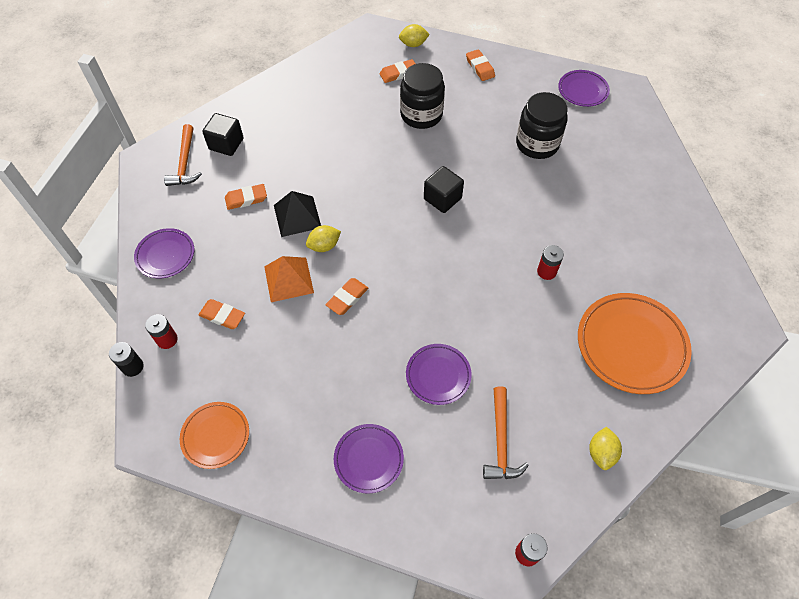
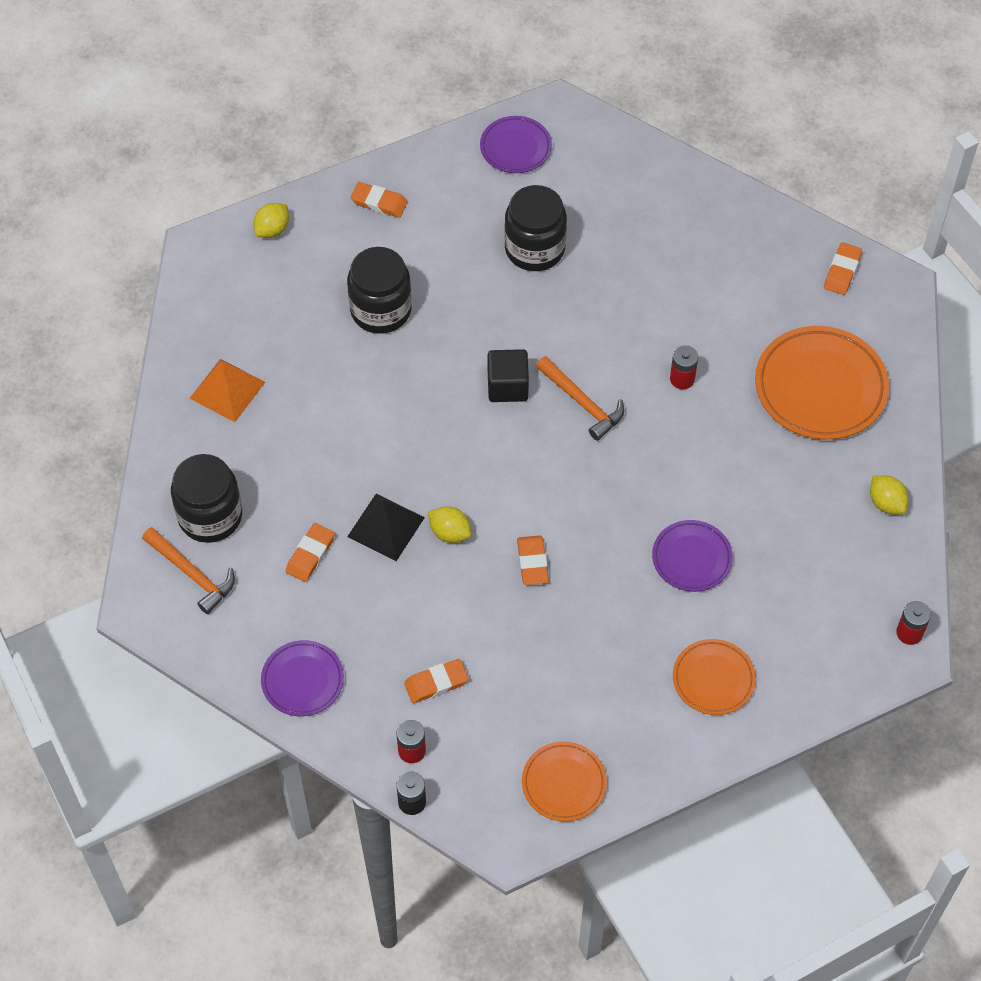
camera: 45 degrees left, 0 degrees up
black cube [202,113,244,156] -> black jar [171,454,242,543]
orange pyramid [264,256,314,302] -> orange pyramid moved to [189,359,265,422]
yellow lemon [306,225,341,252] -> yellow lemon turned 75 degrees counterclockwise [428,506,472,543]
purple plate [334,424,404,493] -> orange plate [673,639,756,715]
orange eraser [380,59,415,83] -> orange eraser moved to [824,242,862,295]
orange hammer [483,386,529,479] -> orange hammer moved to [536,356,624,441]

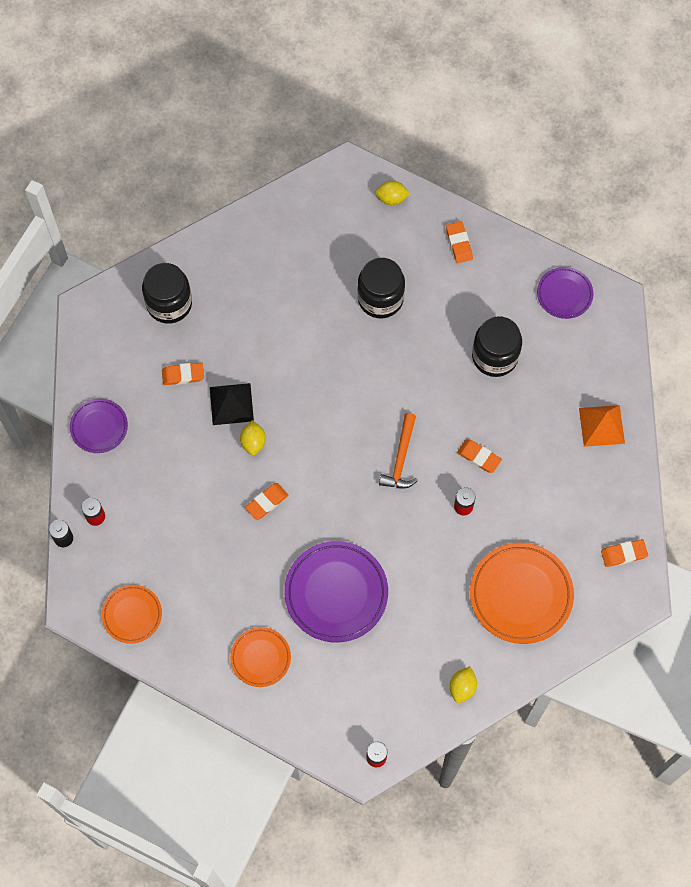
camera: 55 degrees right, 10 degrees up
orange hammer [142,527,235,614] -> none
orange pyramid [189,359,265,422] -> orange pyramid moved to [579,405,625,447]
orange eraser [404,659,469,703] -> orange eraser moved to [457,439,502,473]
black cube [488,349,529,402] -> none
purple plate [652,520,733,592] -> purple plate [284,541,388,642], size x1.73

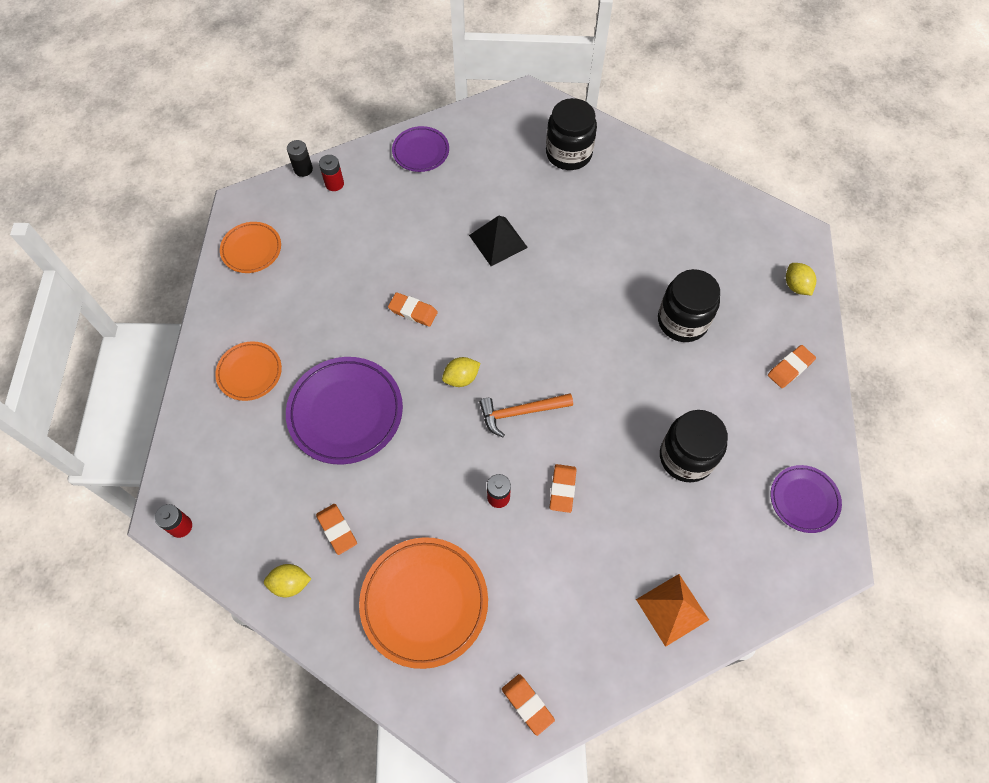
camera: 65 degrees right, 5 degrees down
orange eraser [162,362,204,385] -> orange eraser moved to [316,504,357,555]
yellow lemon [240,420,266,455] -> yellow lemon moved to [442,357,481,387]

